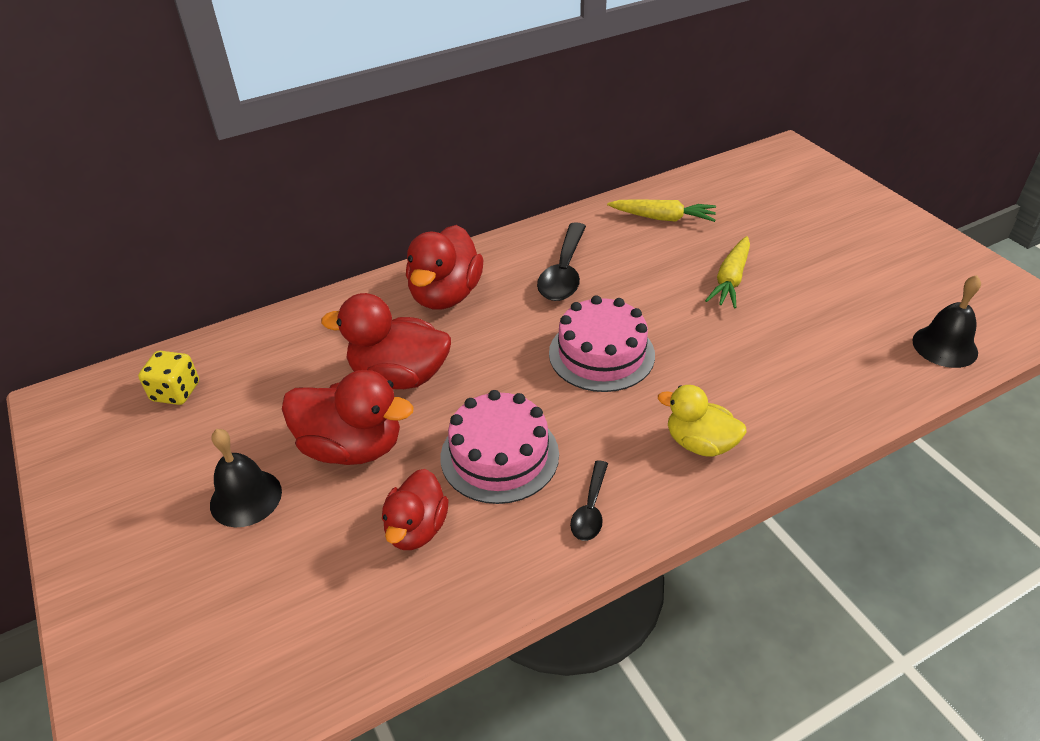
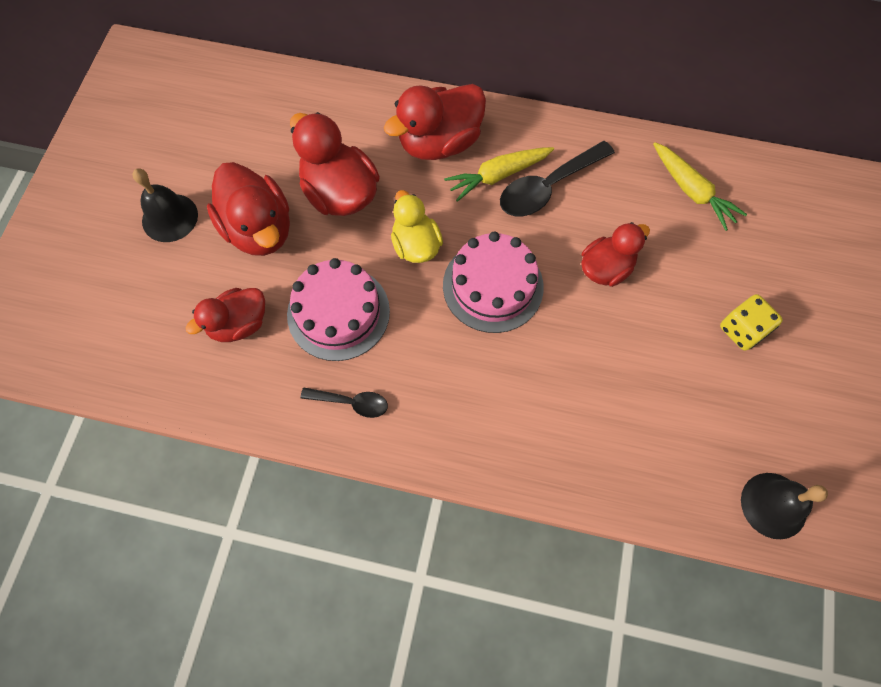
camera: 40 degrees right, 25 degrees up
yellow dice [138,351,199,405] -> yellow dice moved to [720,294,783,351]
black spoon [570,460,608,541] -> black spoon turned 135 degrees counterclockwise [300,388,388,418]
yellow duck [658,385,747,456] -> yellow duck moved to [391,190,443,263]
yellow carrot [705,236,750,308] -> yellow carrot moved to [444,147,554,202]
none -> red duck [581,222,650,287]

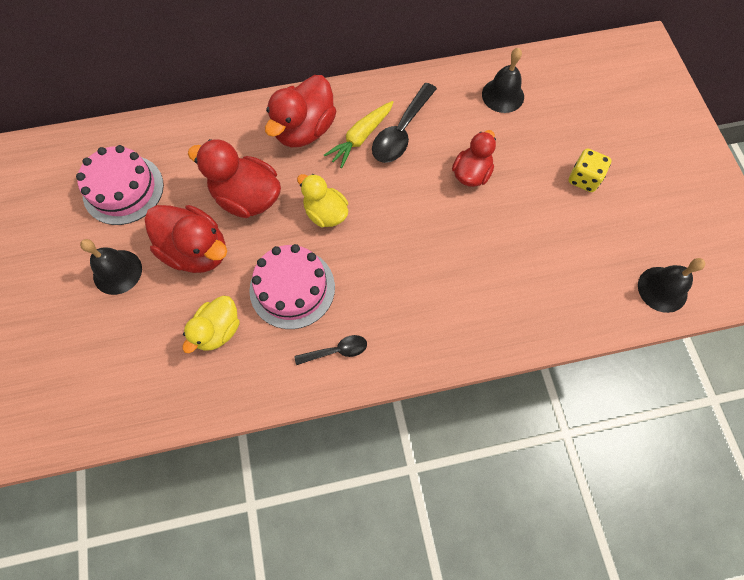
camera: 25 degrees left, 0 degrees up
red duck [186,288,265,342] -> yellow duck [183,296,240,353]
pink cake [443,232,544,333] -> pink cake moved to [76,145,164,225]
yellow carrot [653,142,747,231] -> black bell [482,48,524,113]

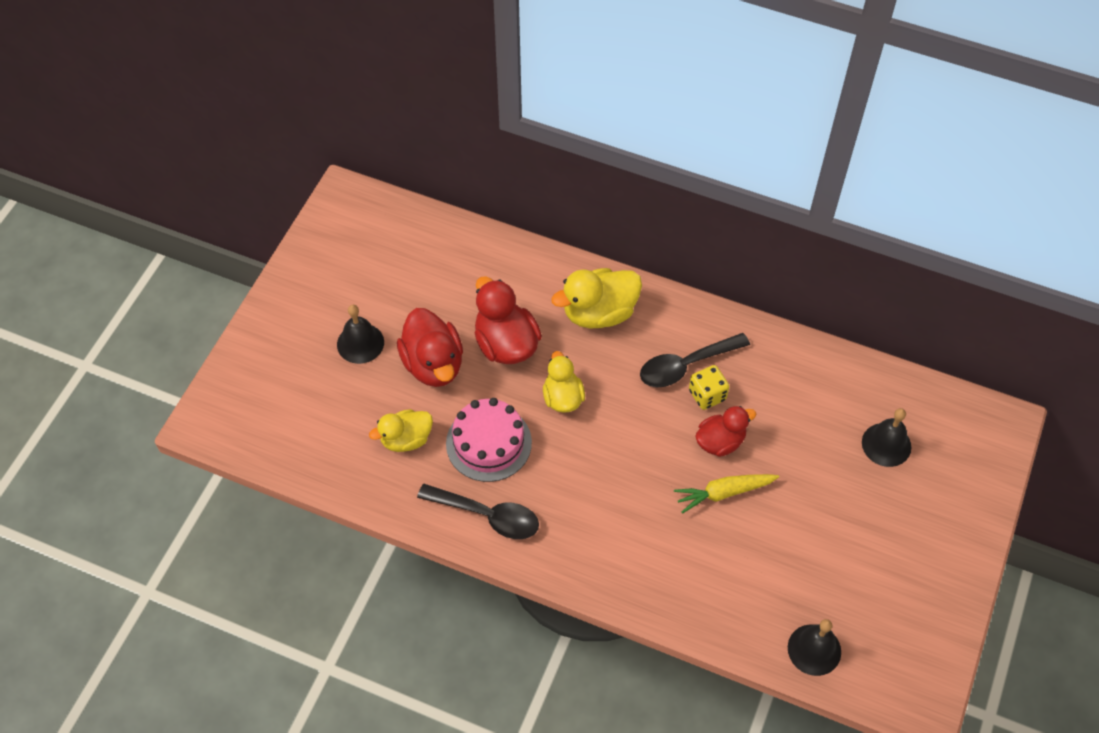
camera: 35 degrees right, 10 degrees down
pink cake [76,145,164,225] -> none
red duck [265,75,336,147] -> yellow duck [551,268,642,329]
black spoon [294,335,367,365] -> black spoon [417,484,539,539], size x1.76
yellow carrot [324,101,394,168] -> yellow carrot moved to [674,474,779,514]
black bell [482,48,524,113] -> black bell moved to [862,408,911,467]
yellow dice [568,148,611,192] -> yellow dice moved to [689,365,729,410]

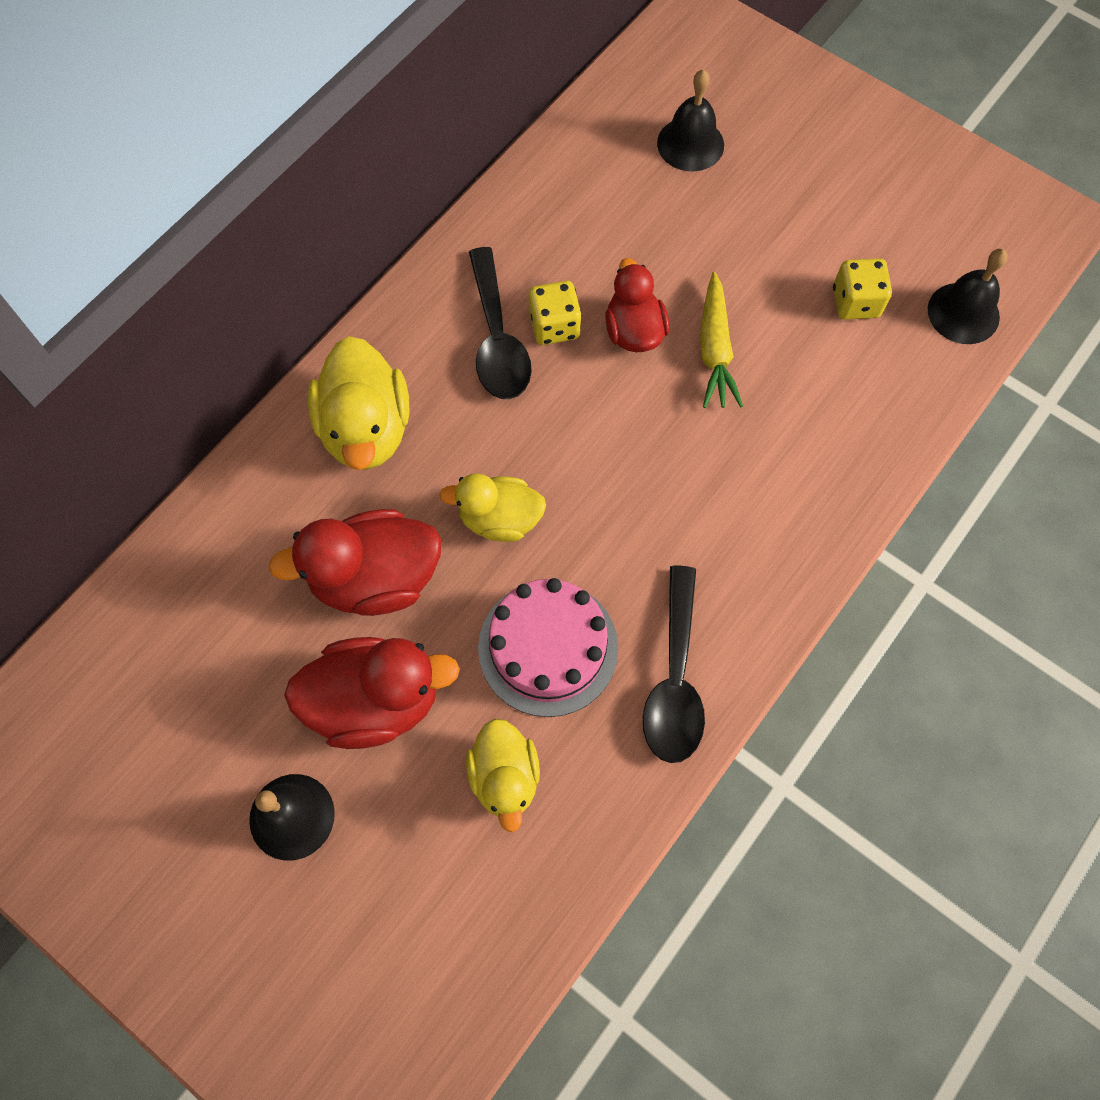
camera: 75 degrees left, 10 degrees up
black spoon [417,484,539,539] -> black spoon turned 150 degrees clockwise [643,565,705,763]
none -> yellow dice [833,258,892,320]

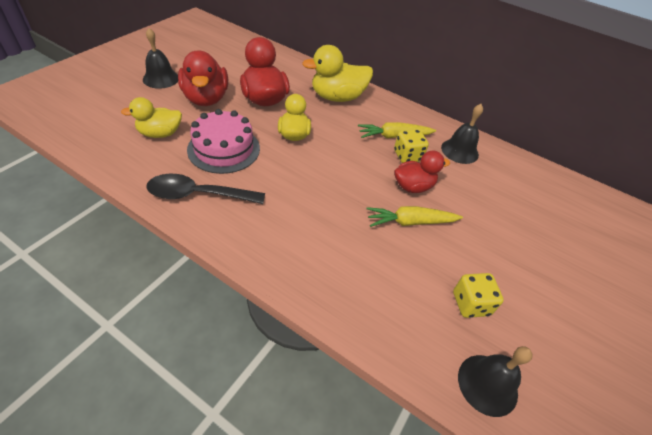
camera: 80 degrees right, 20 degrees down
black spoon [469,247,532,399] -> yellow carrot [358,122,436,138]
black bell [657,69,724,171] -> black bell moved to [441,104,483,164]

